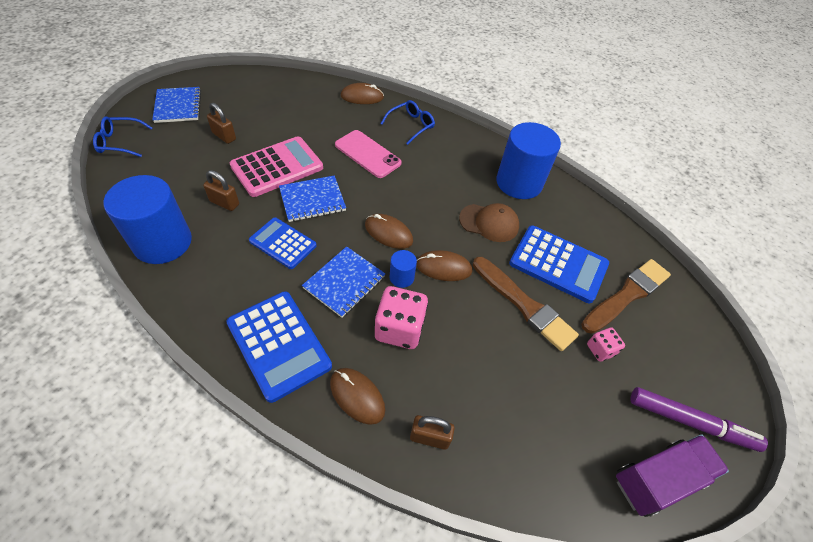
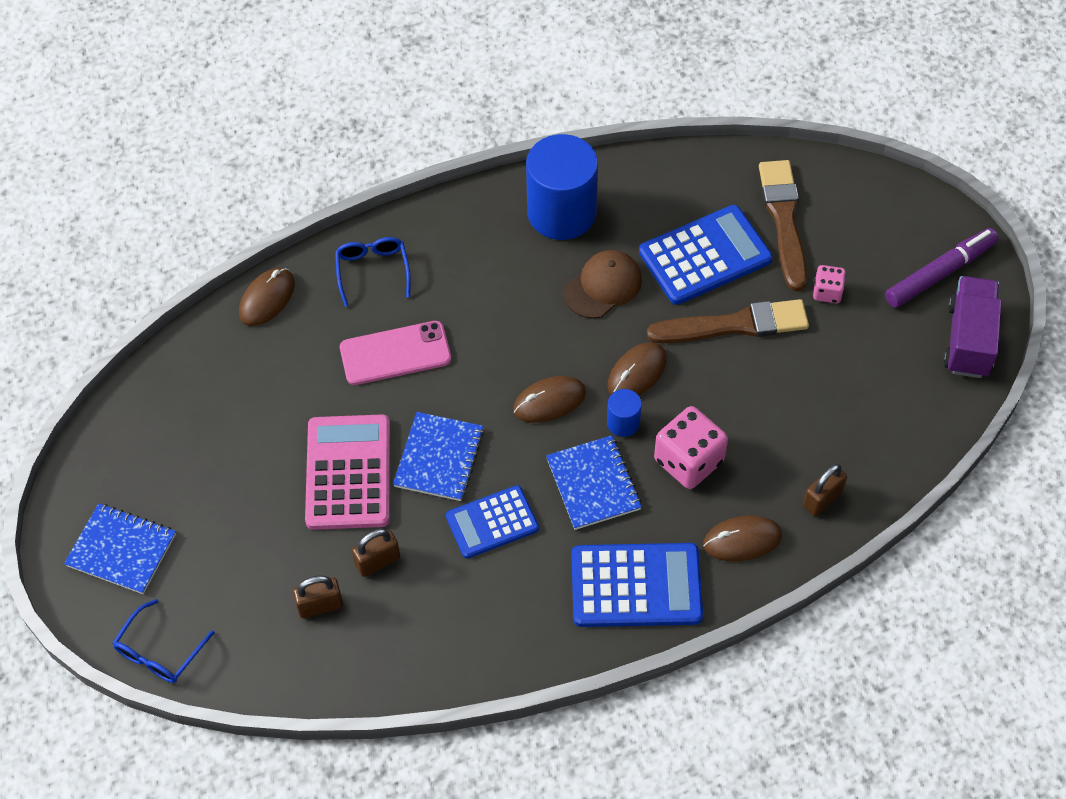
camera: 50 degrees left, 5 degrees up
blue cylinder [104,175,192,264] -> none
brown padlock [207,103,236,144] -> brown padlock moved to [293,575,343,618]

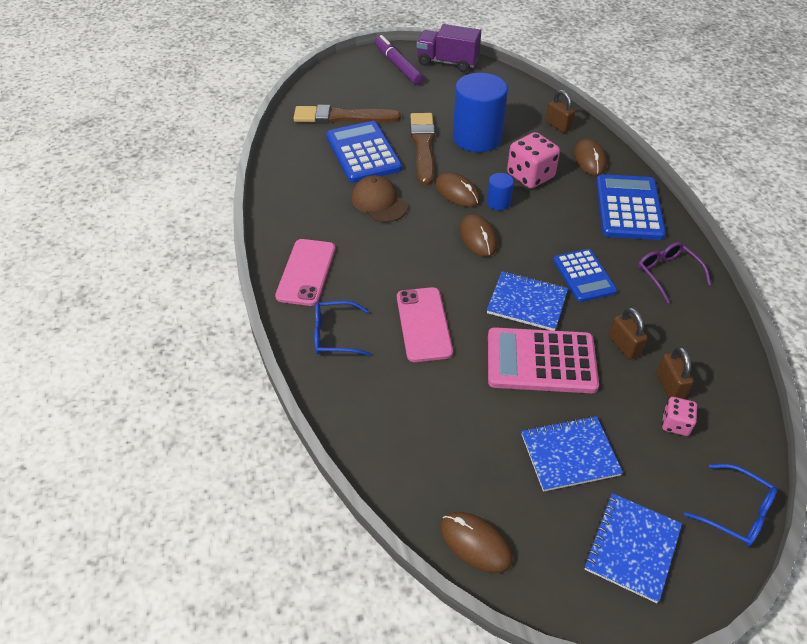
camera: 85 degrees left, 10 degrees down
brown mouse [239,268,295,326] -> brown mouse moved to [440,512,513,573]
blue cylinder [526,134,598,240] -> blue cylinder moved to [453,73,508,152]
blue notebook [546,435,642,530] -> blue notebook moved to [521,416,623,492]
pink dice [813,265,846,303] -> pink dice moved to [662,397,697,436]
none -> pink phone [275,239,335,306]
none -> purple glasses [638,242,711,303]

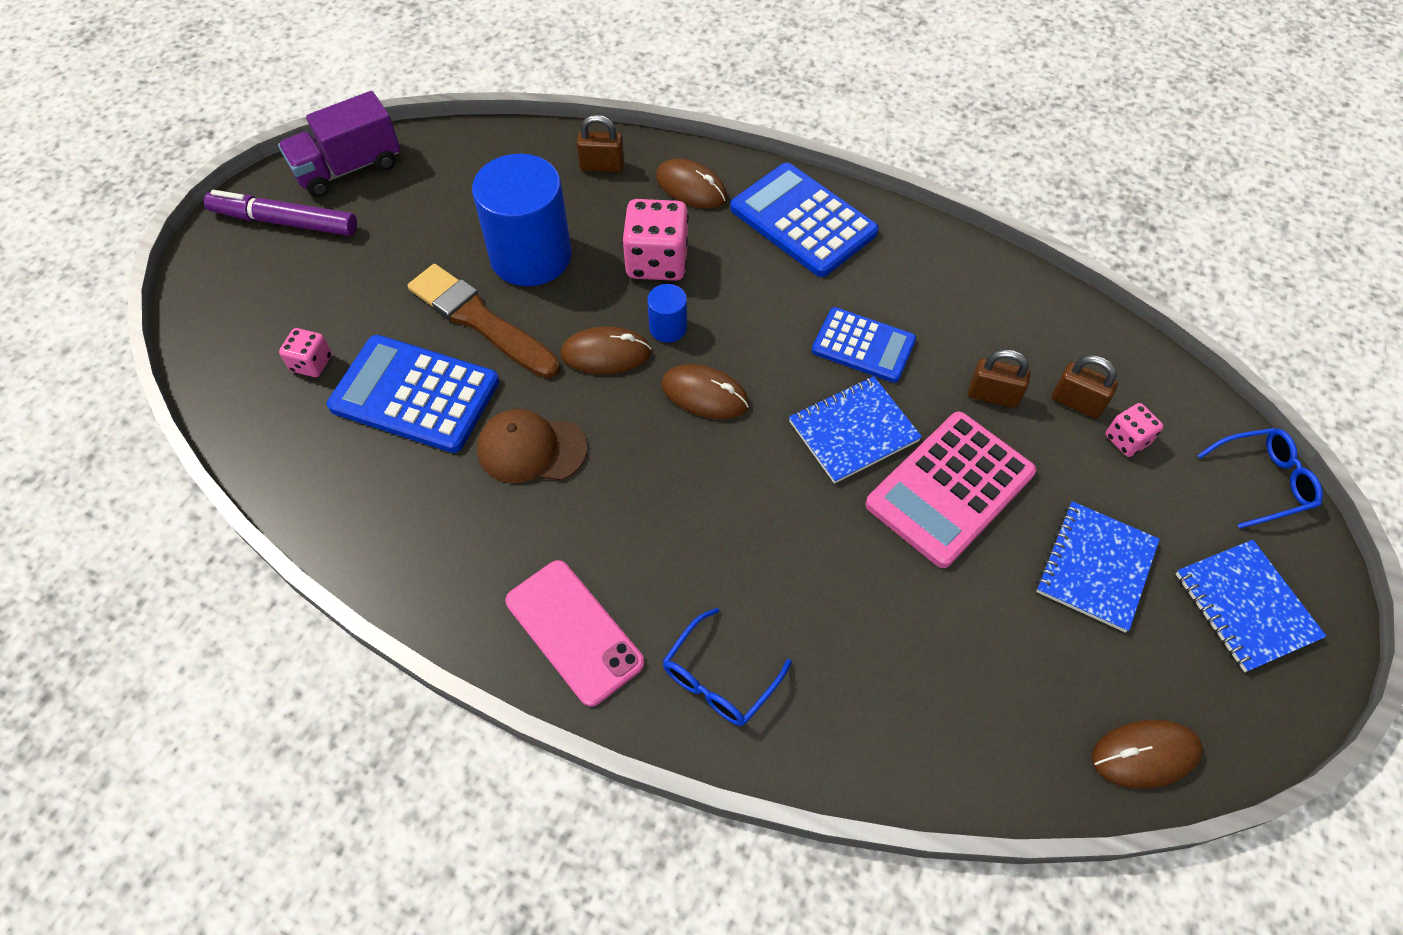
camera: 50 degrees left, 10 degrees up
brown brush [293,104,401,124] -> pink dice [279,328,332,377]
pink phone [397,287,453,362] -> none
purple glasses [638,242,711,303] -> none

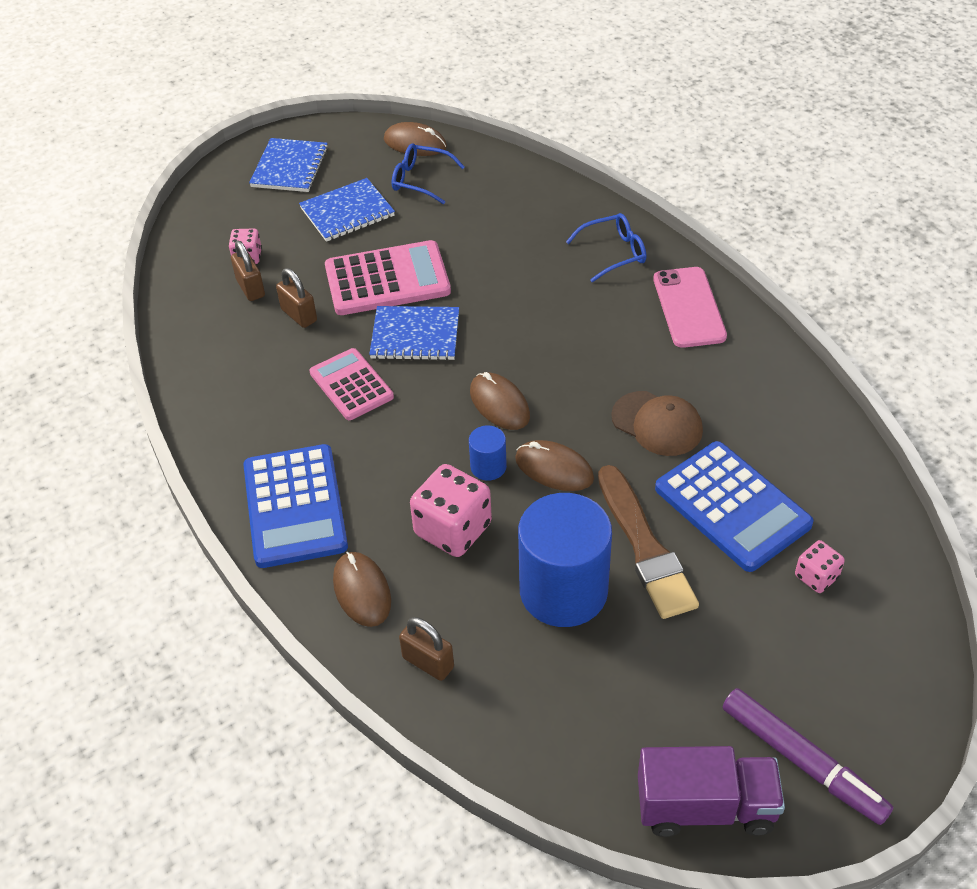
camera: 145 degrees left, 10 degrees down
blue calculator [812,307,916,383] -> pink calculator [309,348,394,420]
blue glasses [1197,428,1323,529] -> blue glasses moved to [392,143,465,204]

